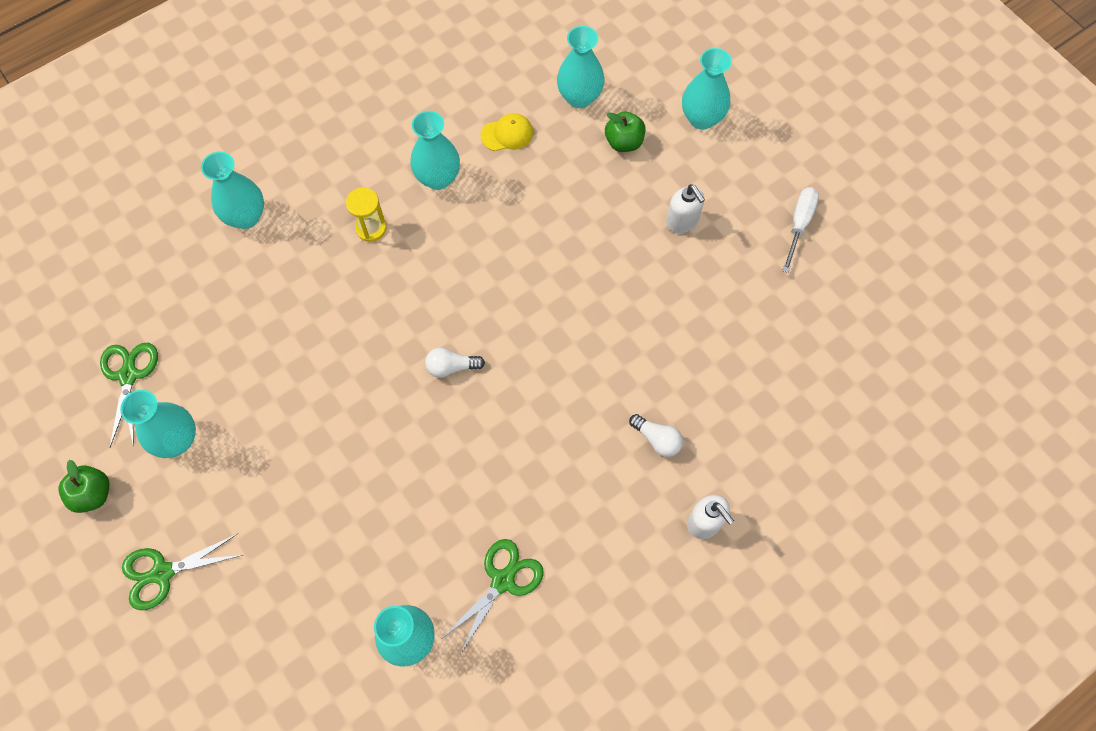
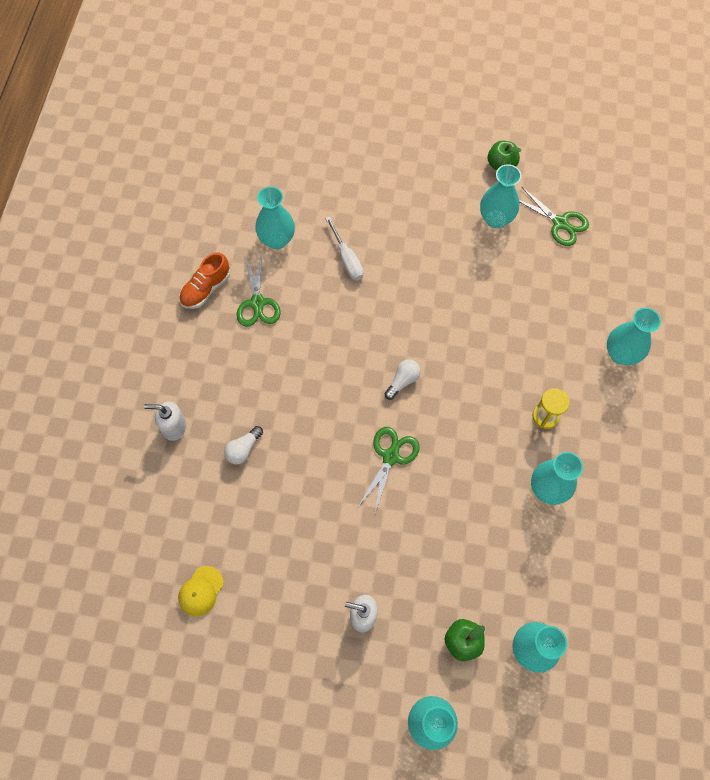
camera: 135 degrees right, 0 degrees up
green scissors [122,534,243,610] -> green scissors moved to [358,427,420,513]
yellow cap [480,113,533,151] -> yellow cap moved to [178,566,223,616]
white light bulb [629,414,683,457] -> white light bulb turned 45 degrees counterclockwise [224,426,263,464]
white screwdriver [782,187,819,273] -> white screwdriver moved to [325,216,364,280]
none -> orange shoe [179,253,230,309]

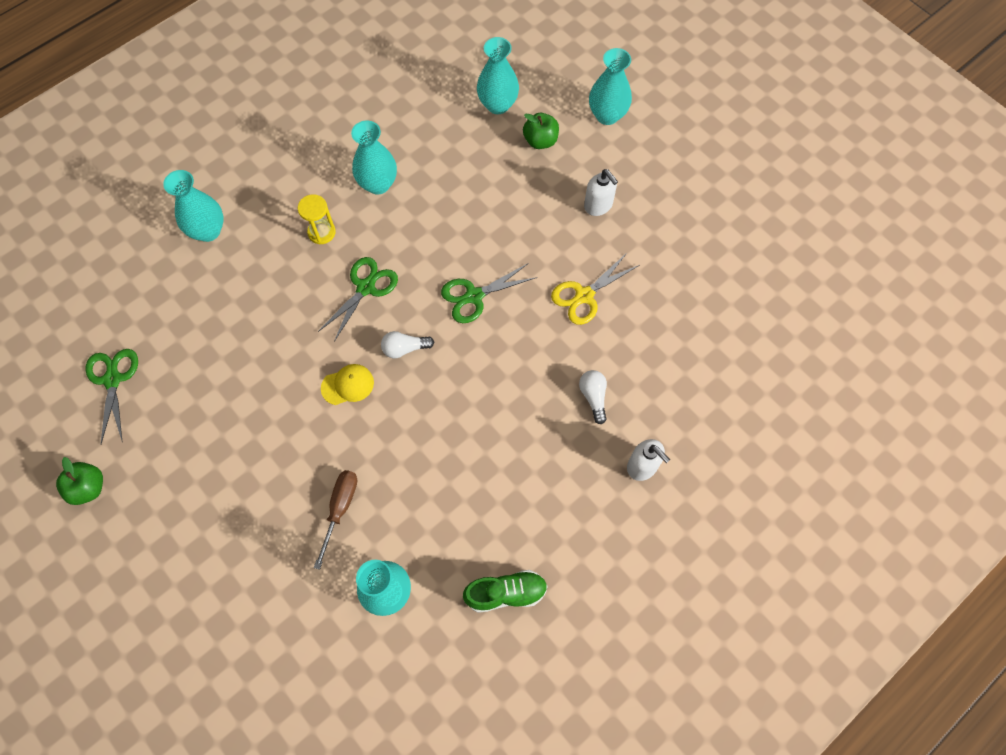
camera: 140 degrees left, 0 degrees up
yellow cap [178,566,223,616] -> yellow cap moved to [321,364,374,405]
orange shoe [179,253,230,309] -> green shoe [463,570,548,613]
white light bulb [224,426,263,464] -> white light bulb turned 90 degrees counterclockwise [579,370,607,424]
green scissors [236,255,281,327] -> green scissors moved to [318,257,398,342]
white screwdriver [325,216,364,280] -> brown screwdriver [314,470,357,570]
turquoise vase [480,164,522,228] -> none
none -> yellow scissors [551,253,639,325]

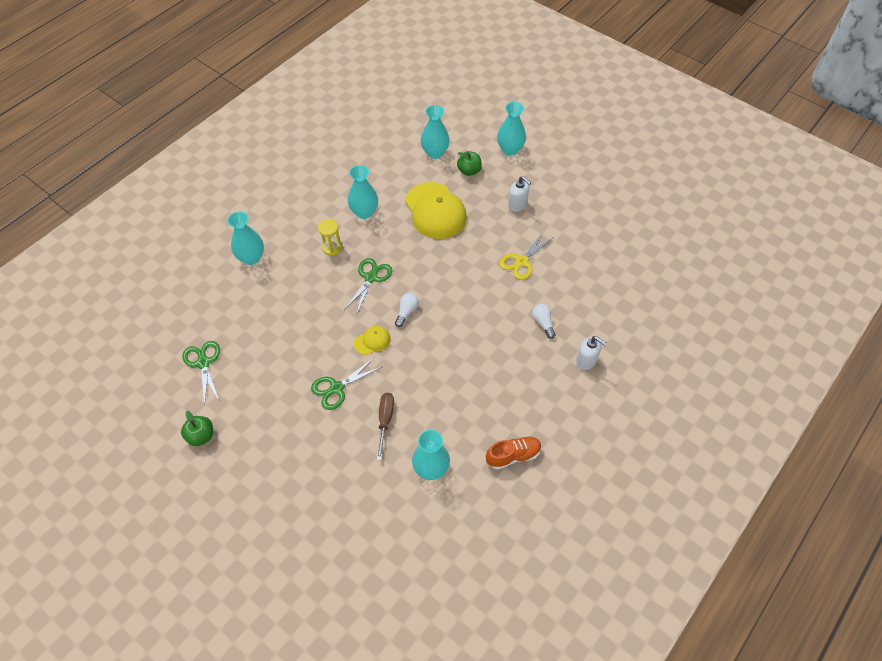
camera: 10 degrees left, 10 degrees down
white light bulb [381,331,434,358] -> white light bulb turned 135 degrees clockwise [395,293,419,327]
green scissors [441,263,537,323] -> green scissors moved to [311,357,382,410]
green shoe [463,570,548,613] -> orange shoe [486,436,542,470]
none -> yellow cap [405,182,467,239]

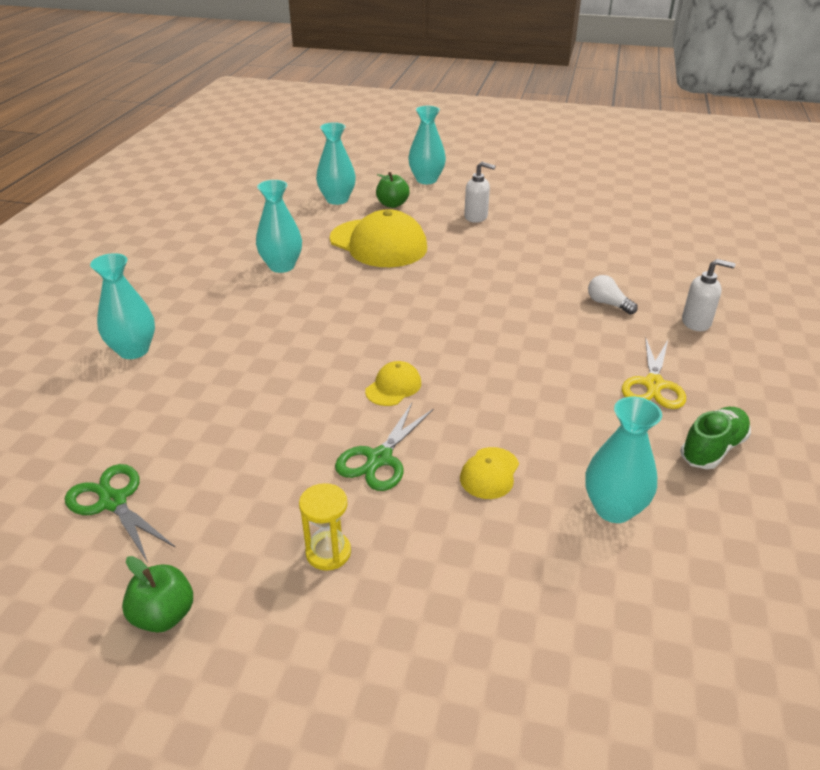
camera: 25 degrees left, 20 degrees down
yellow hourglass [318,219,342,255] -> yellow hourglass moved to [299,483,351,571]
green scissors [344,258,392,314] -> none
brown screwdriver [377,393,394,460] -> yellow cap [460,447,519,499]
white light bulb [395,293,419,327] -> none
orange shoe [486,436,542,470] -> green shoe [680,407,751,469]
yellow scissors [499,231,554,280] -> yellow scissors moved to [622,337,686,409]

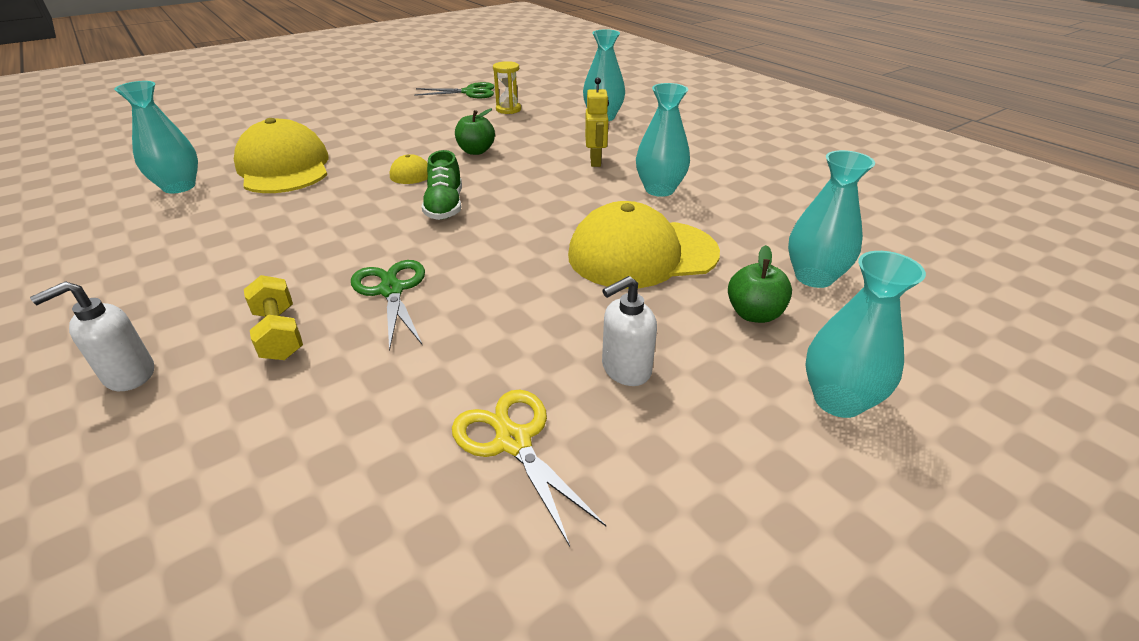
camera: 130 degrees right, 0 degrees up
green apple [122,556,193,633] -> green apple moved to [455,108,495,155]
yellow hourglass [299,483,351,571] -> yellow hourglass moved to [493,61,521,114]
green scissors [335,403,434,491] -> green scissors moved to [351,260,425,351]
yellow cap [460,447,519,499] -> yellow cap [234,118,329,193], size x2.18
white light bulb [588,275,638,315] -> yellow dumbbell [244,275,303,360]
yellow scissors [622,337,686,409] -> yellow scissors moved to [452,390,606,546]
green shoe [680,407,751,469] -> green shoe moved to [422,150,462,220]
none -> yellow robot [585,77,609,167]

